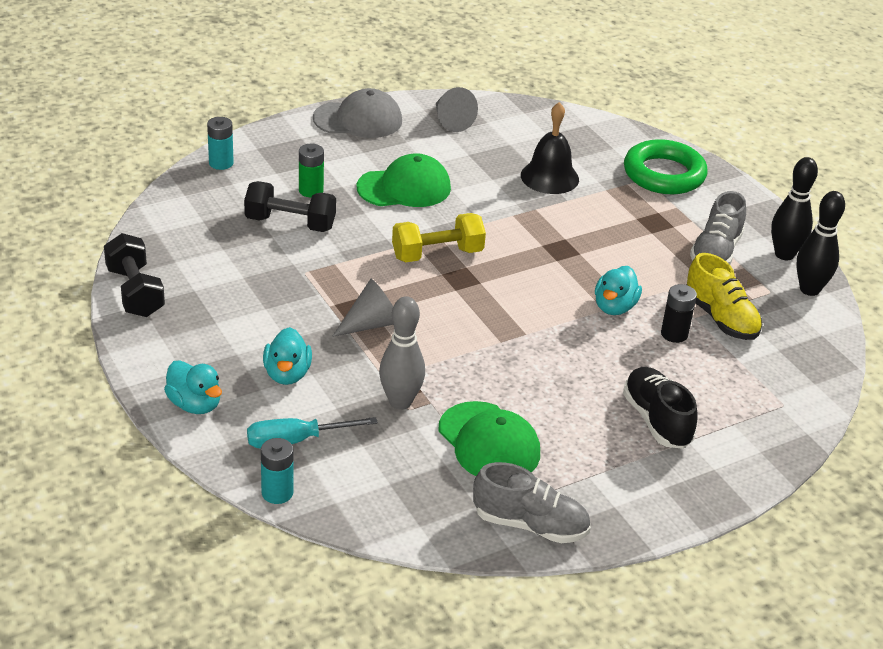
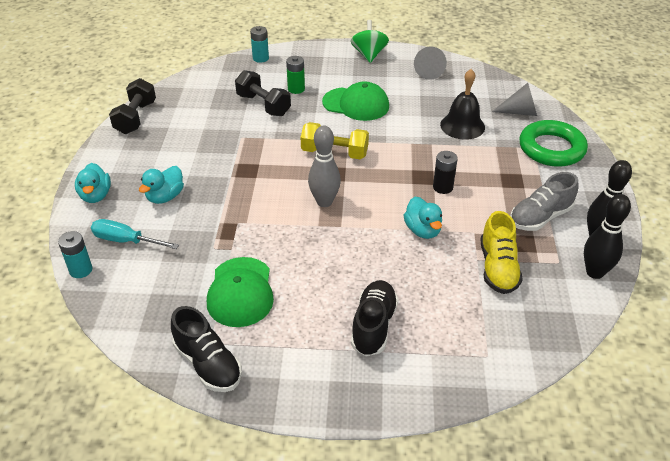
camera: 35 degrees right, 5 degrees up
grey cap [313,88,402,138] -> green spinning top [351,20,389,63]
grey cone [332,279,393,337] -> grey cone moved to [492,83,537,116]
grey bowling pin [379,296,425,410] -> grey bowling pin moved to [308,125,341,207]
grey shoe [473,462,591,543] -> black shoe [171,306,242,392]
turquoise duck [595,266,642,315] -> turquoise duck turned 75 degrees counterclockwise [404,197,442,239]
black battery [661,284,697,343] -> black battery moved to [433,151,458,194]

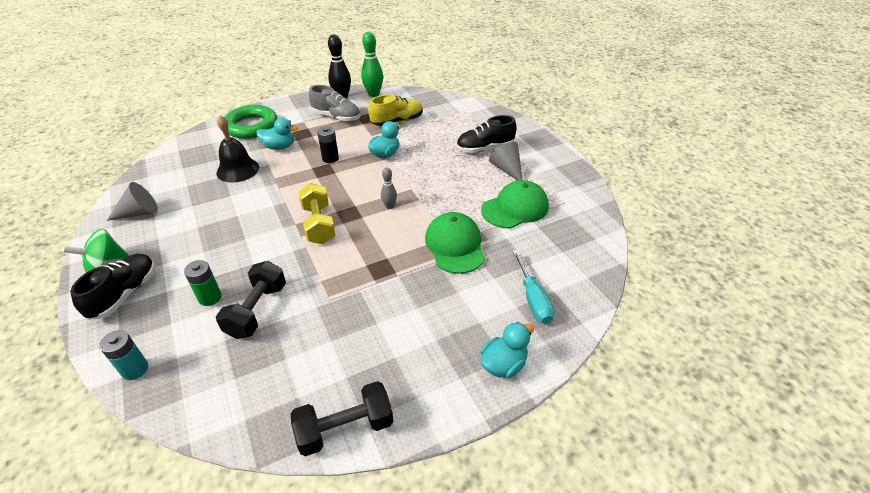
camera: 120 degrees left, 0 degrees up
turquoise battery [58,231,92,278] -> none
turquoise duck [139,166,184,204] -> turquoise duck moved to [257,118,298,150]
black shoe [171,306,242,392] -> black shoe moved to [70,254,155,320]
grey bowling pin [308,125,341,207] -> grey bowling pin [381,168,397,209], size x0.56
green cap [322,81,389,121] -> green cap moved to [425,212,485,274]
grey cone [492,83,537,116] -> grey cone moved to [489,142,523,181]
black bowling pin [584,194,631,279] -> green bowling pin [361,32,383,97]

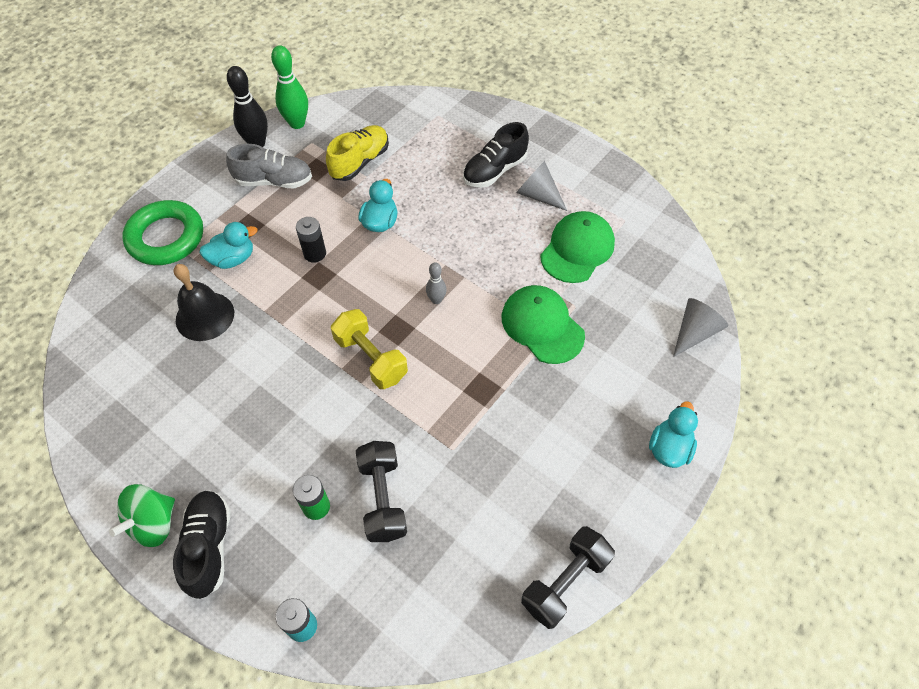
camera: 25 degrees left, 15 degrees up
grey cone [107,182,158,221] -> grey cone moved to [673,298,728,357]
turquoise screwdriver [513,250,554,324] -> none

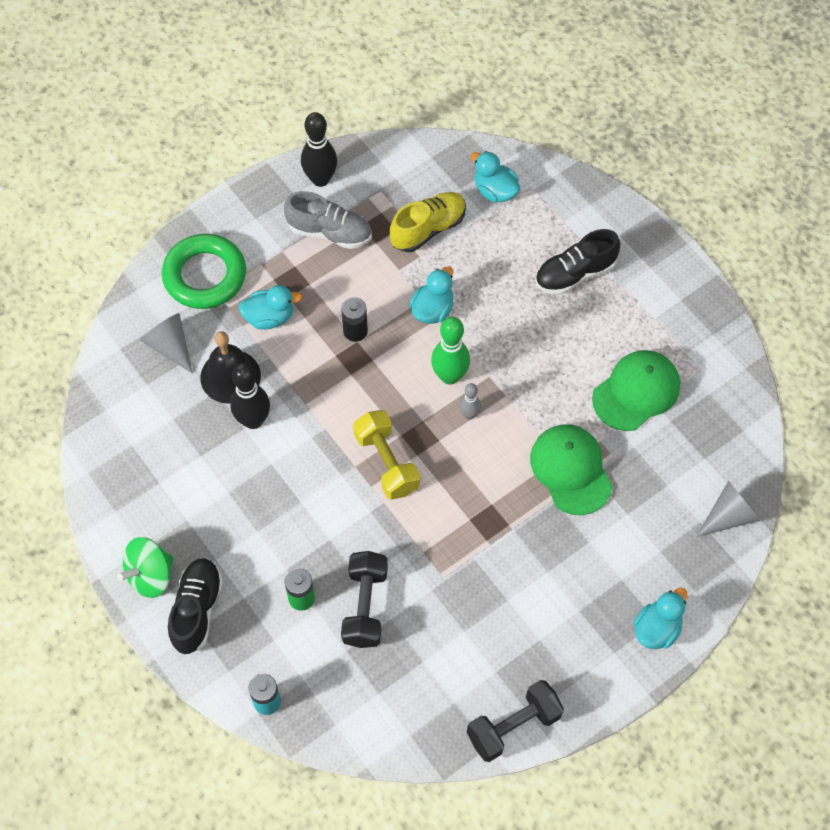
camera: 15 degrees right, 5 degrees up
green bowling pin [271,45,308,129] -> green bowling pin moved to [431,317,470,385]
grey cone [516,161,567,211] -> grey cone moved to [140,313,193,374]
none -> black bowling pin [230,363,270,429]
none -> turquoise duck [470,151,520,203]

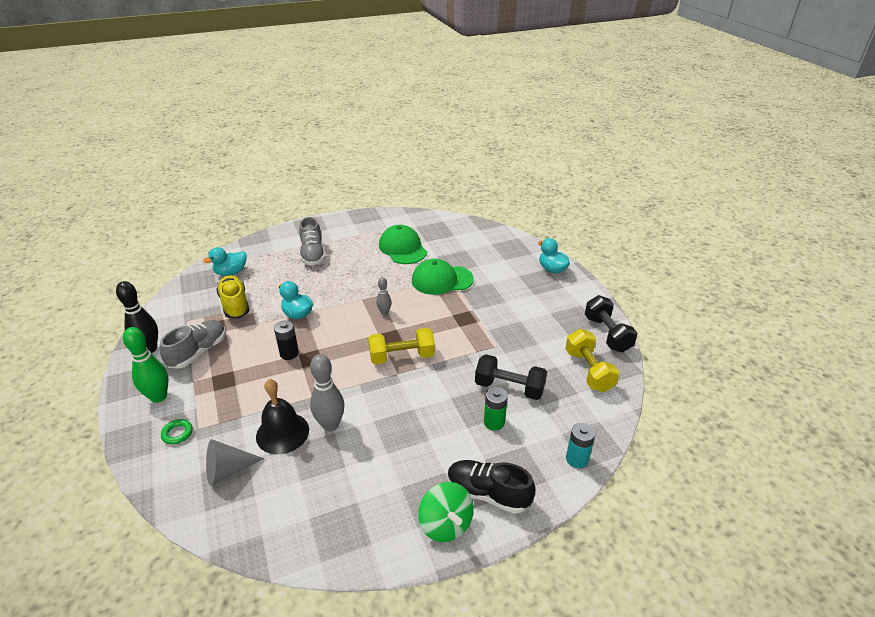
camera: 75 degrees left, 25 degrees down
green ring [162,234,246,309] -> green ring [161,419,193,445], size x0.40
black bowling pin [230,363,270,429] -> grey bowling pin [310,354,345,431]
turquoise duck [238,285,302,330] -> none
green bowling pin [431,317,470,385] -> green bowling pin moved to [123,327,168,403]
black shoe [535,229,620,295] -> grey shoe [299,217,325,266]
grey cone [696,481,760,537] -> none
none -> yellow dumbbell [565,329,620,392]

